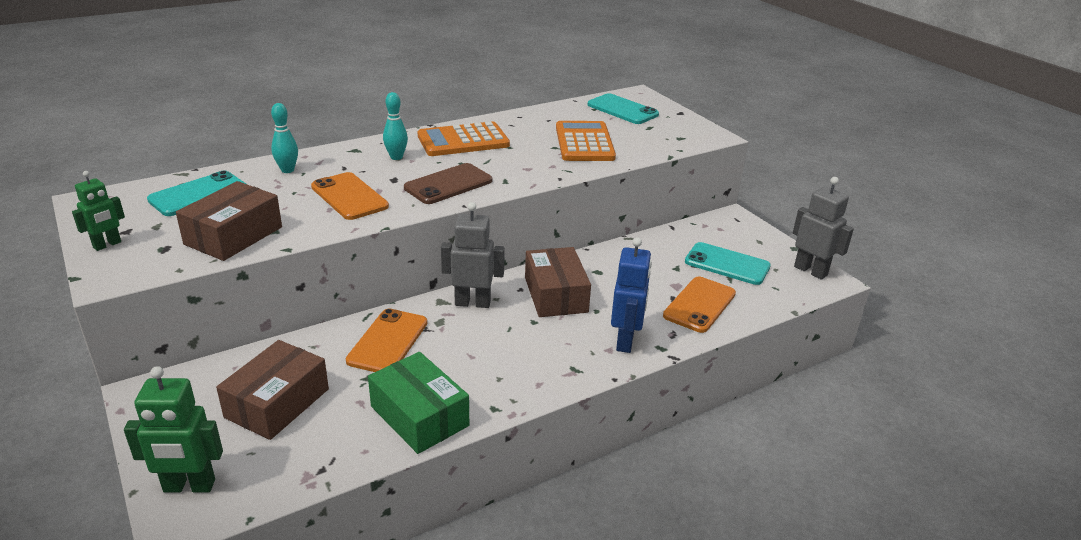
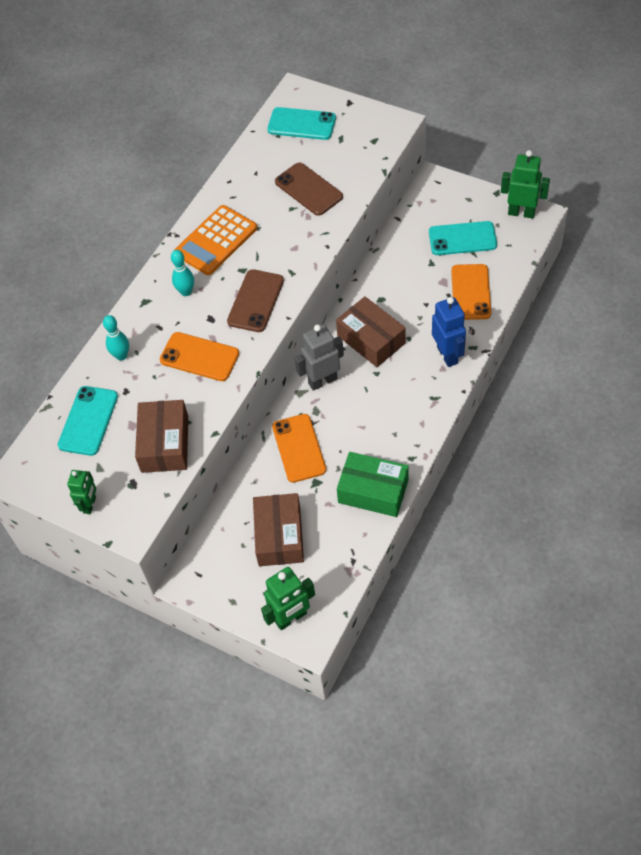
camera: 25 degrees left, 25 degrees up
orange calculator [556,121,616,161] -> brown phone [275,163,343,216]
grey robot [793,177,854,279] -> green robot [501,150,550,218]

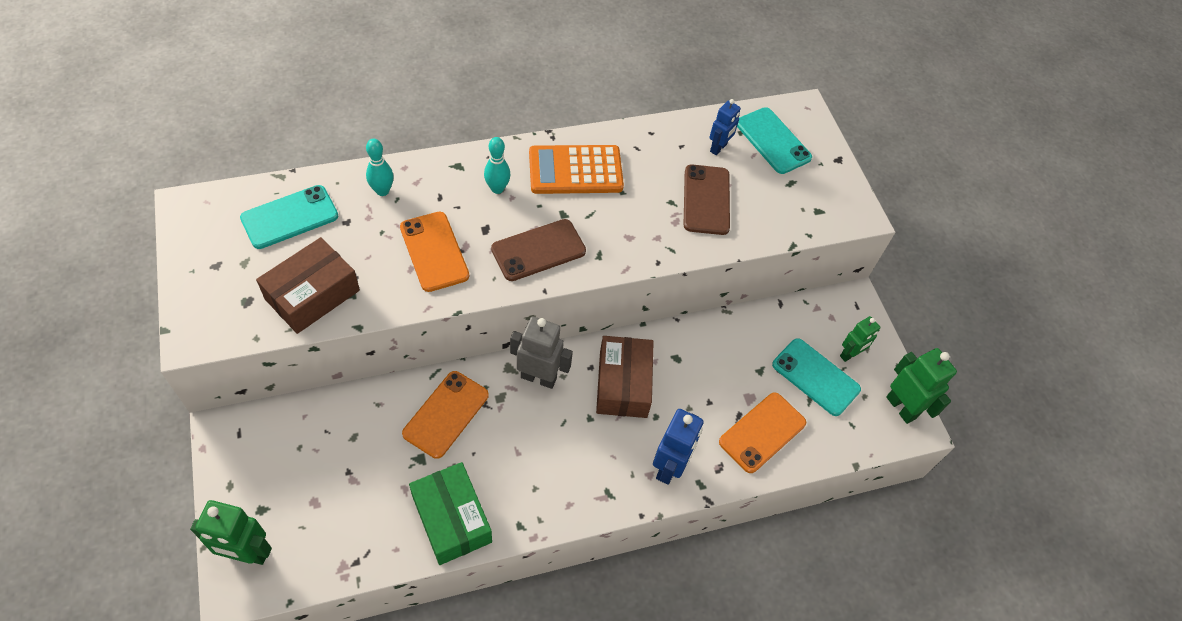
camera: 35 degrees right, 0 degrees up
green robot [67,470,96,514] -> green robot moved to [840,316,880,362]
brown box [253,493,304,566] -> none
none -> blue robot [709,99,741,155]

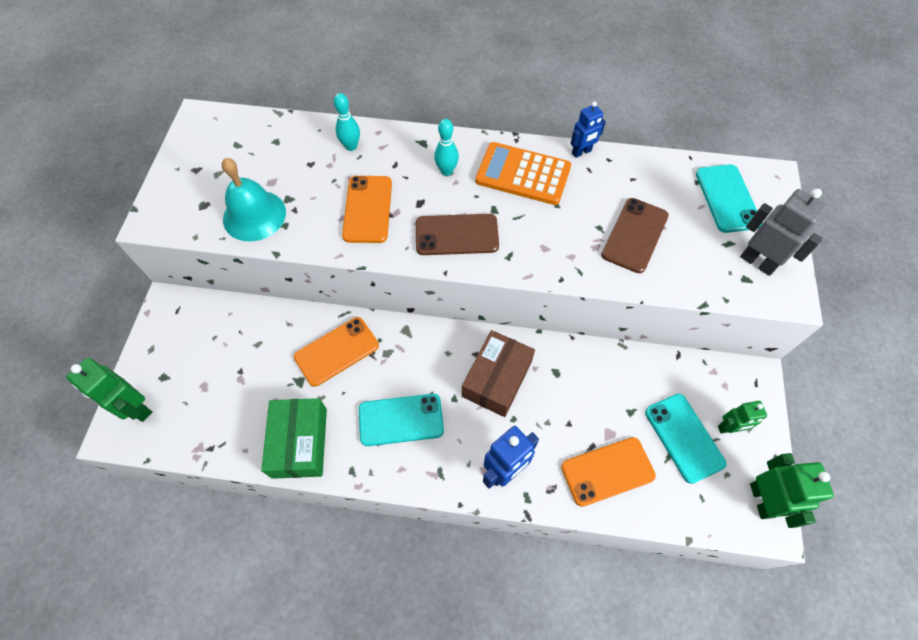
camera: 30 degrees right, 5 degrees up
turquoise phone [240,185,338,249] -> turquoise phone moved to [359,394,444,446]
brown box [256,237,360,334] -> turquoise bell [222,158,286,242]
grey robot [510,316,573,389] -> grey robot moved to [740,189,827,276]
blue robot [709,99,741,155] -> blue robot moved to [570,102,606,158]

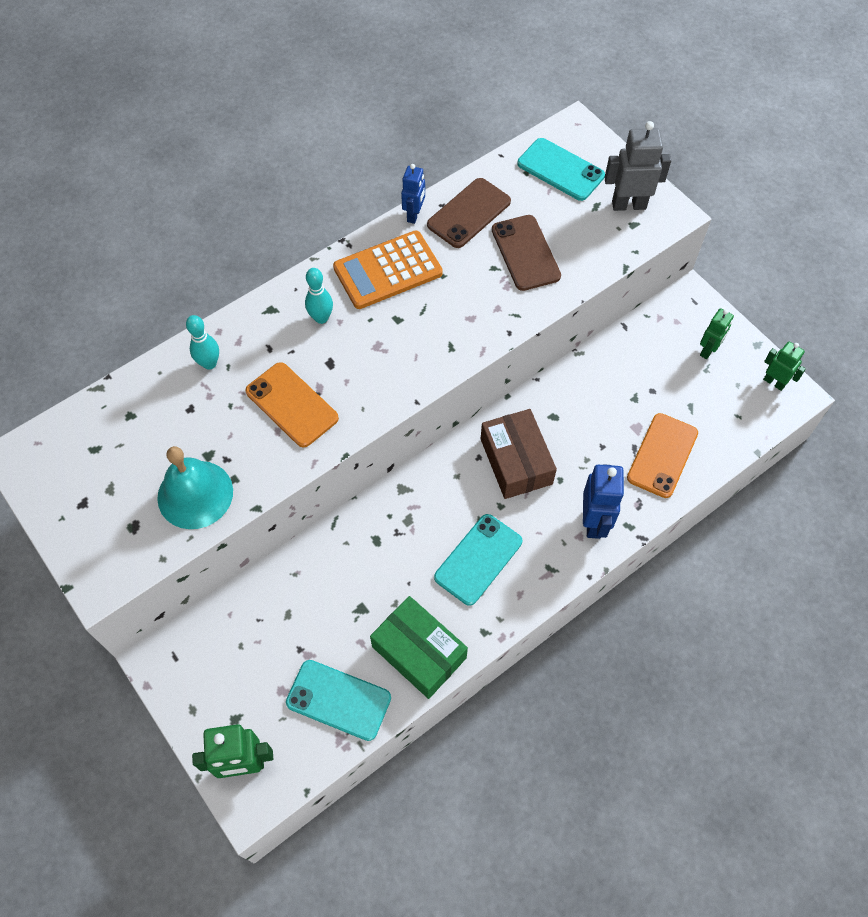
camera: 45 degrees left, 0 degrees up
orange phone [294,317,379,387] -> none
brown phone [416,214,499,255] -> brown phone moved to [427,178,511,248]
turquoise phone [645,394,726,484] -> turquoise phone moved to [286,660,391,741]
green robot [750,453,834,528] -> green robot [763,341,806,391], size x0.64

